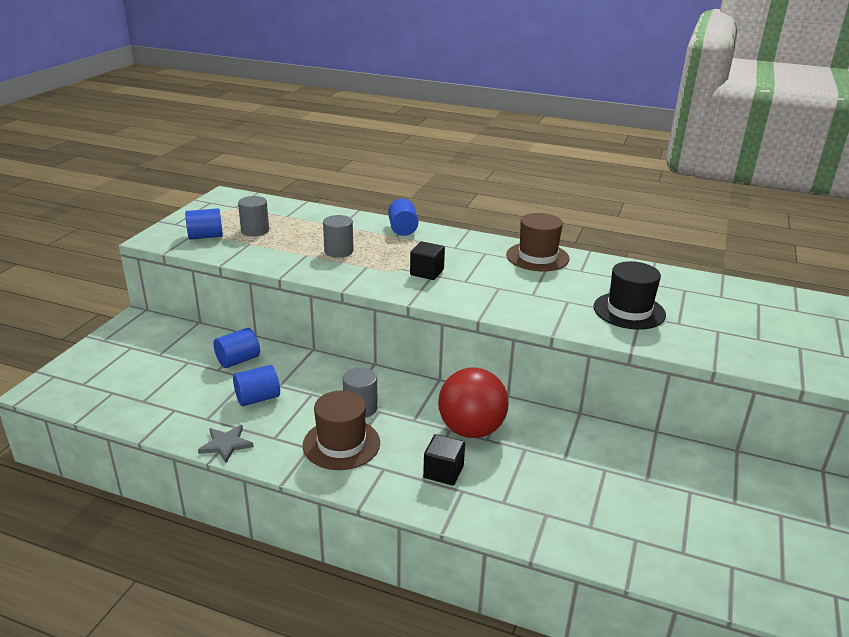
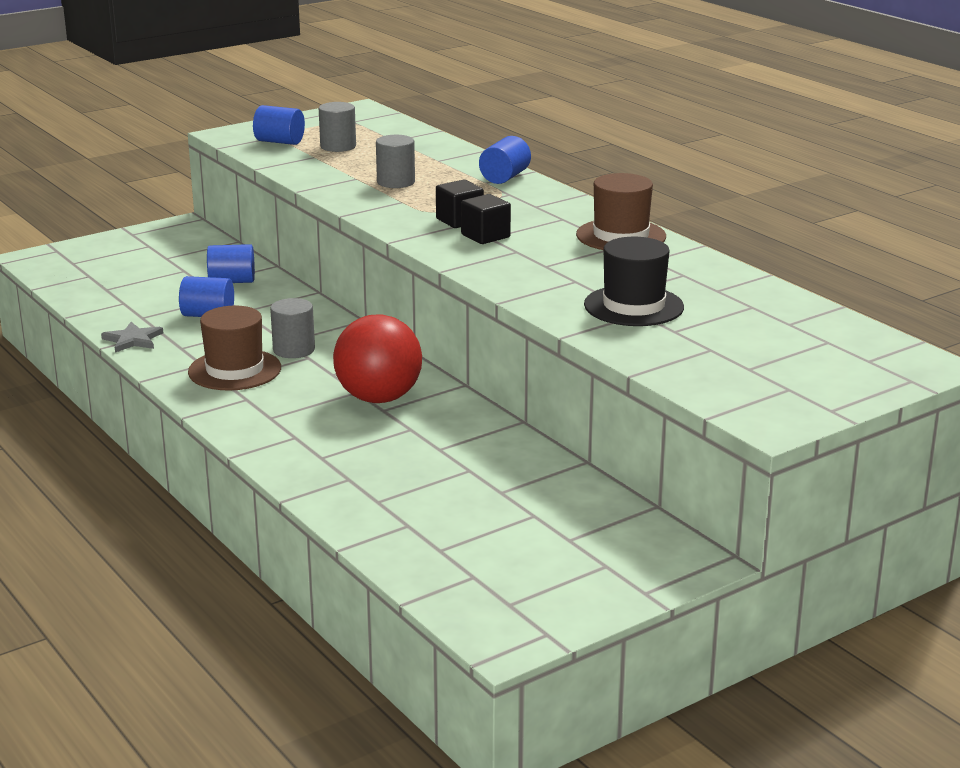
camera: 35 degrees right, 5 degrees down
black cube [423,434,465,486] -> black cube moved to [461,194,511,244]

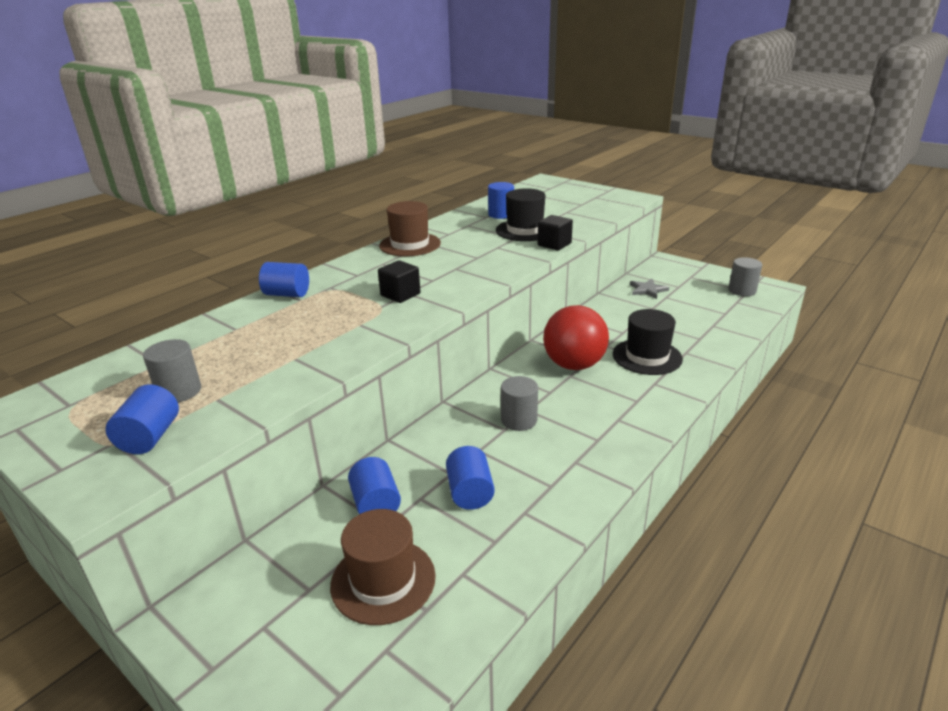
camera: 105 degrees left, 5 degrees up
grey star [101,322,163,353] -> grey star moved to [630,279,669,299]
brown hat [188,305,281,391] -> brown hat moved to [330,509,436,625]
grey cylinder [376,135,415,188] -> grey cylinder moved to [728,257,762,296]
black cube [461,194,511,244] -> black cube moved to [538,215,573,251]
none -> blue cylinder [488,182,514,219]
none -> black hat [613,309,683,375]

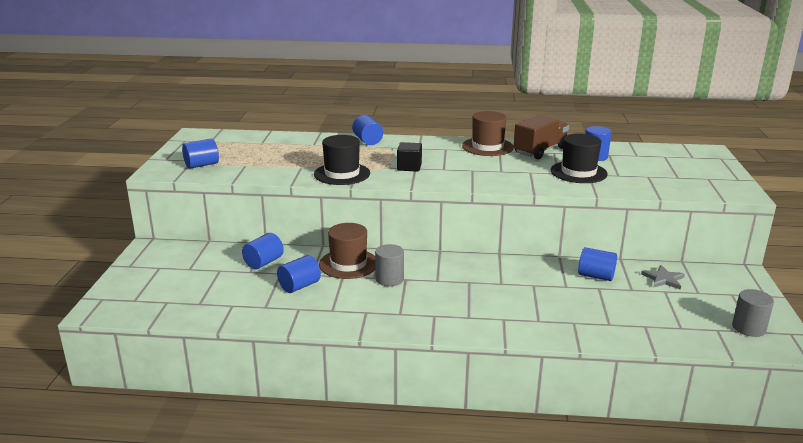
camera: 55 degrees right, 5 degrees down
grey cylinder [143,339,201,402] -> none
brown hat [330,509,436,625] -> brown hat moved to [319,223,375,279]
black cube [538,215,573,251] -> none
red ball [543,305,609,370] -> none
black hat [613,309,683,375] -> black hat moved to [314,135,370,185]
none -> brown truck [514,115,569,159]
none -> blue cylinder [578,247,617,281]

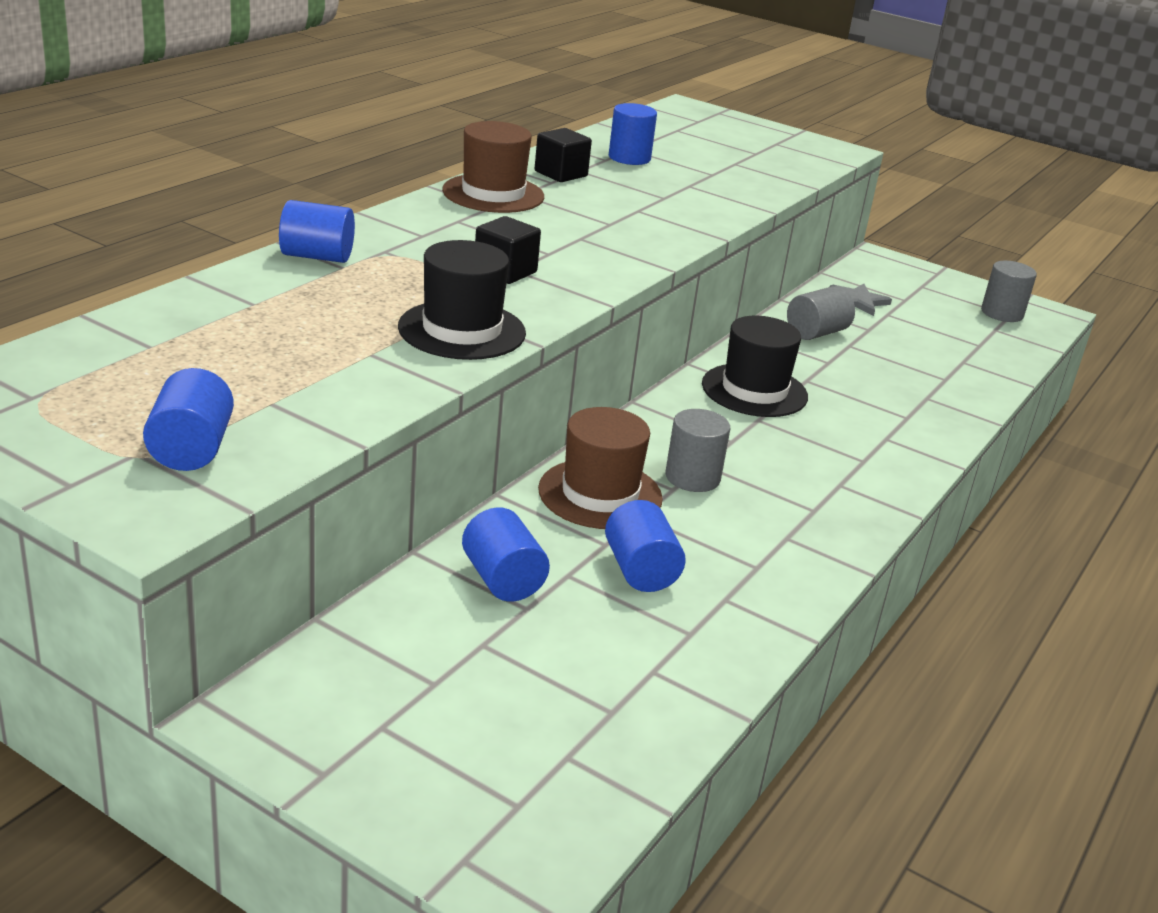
camera: 65 degrees left, 5 degrees up
brown truck [514,115,569,159] -> black cube [535,128,592,182]
black hat [550,133,608,183] -> black hat moved to [702,316,808,417]
blue cylinder [578,247,617,281] -> grey cylinder [787,286,855,340]

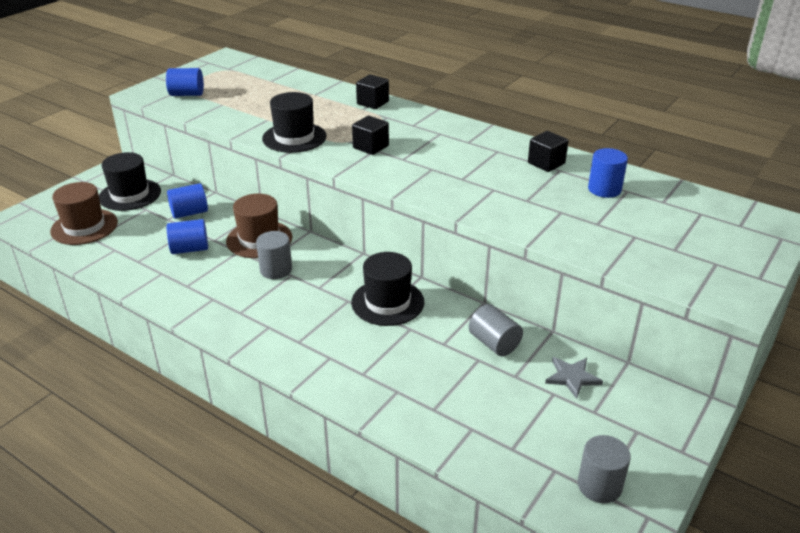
camera: 95 degrees right, 5 degrees up
blue cylinder [279,200,355,263] -> black cube [356,74,389,109]
brown hat [442,121,544,213] -> brown hat moved to [50,182,118,245]
none -> black hat [99,152,161,211]

